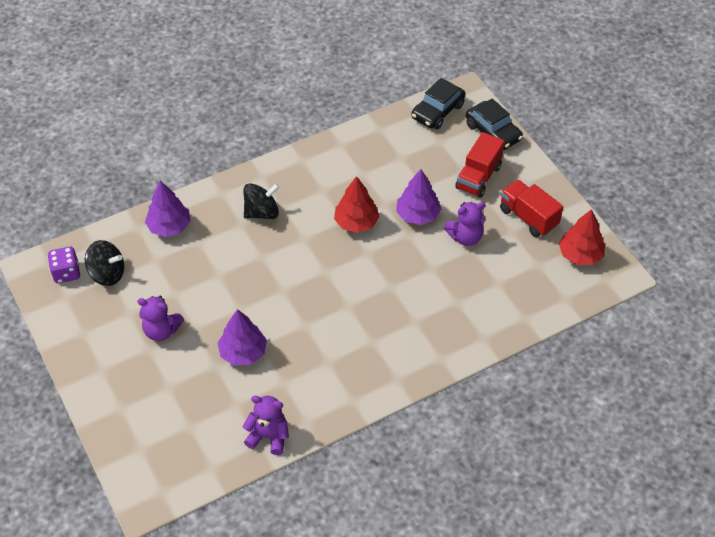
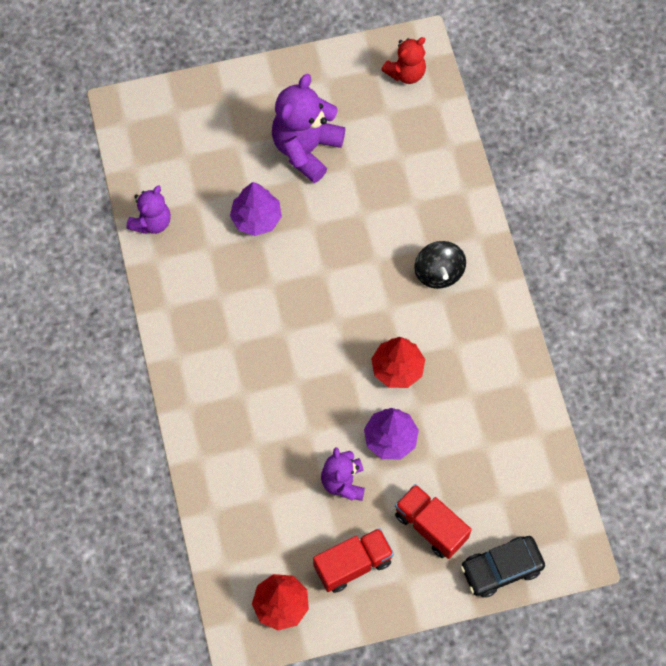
camera: 105 degrees right, 15 degrees up
purple dice [48,247,80,283] -> red teddy bear [381,37,426,84]
black spinning top [85,240,124,286] -> none
purple teddy bear [137,296,184,341] -> purple teddy bear [272,74,345,183], size x1.67
purple tree [145,181,191,237] -> none
black car [411,78,465,129] -> none

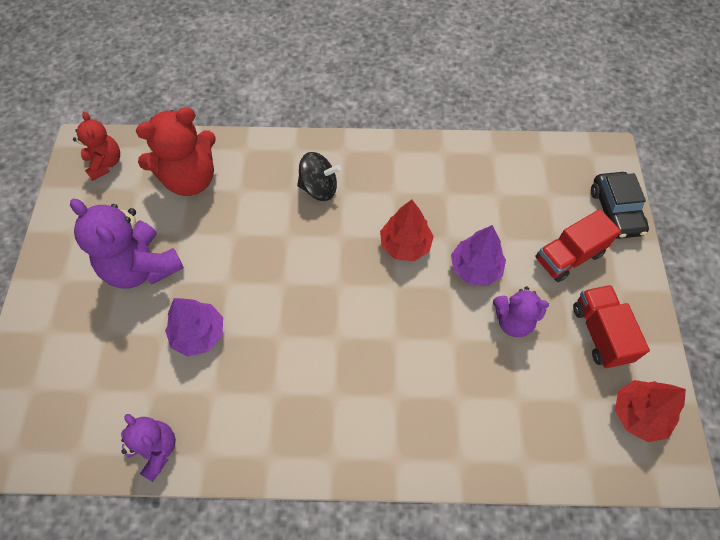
camera: 75 degrees left, 5 degrees down
none -> red teddy bear [136,107,216,196]

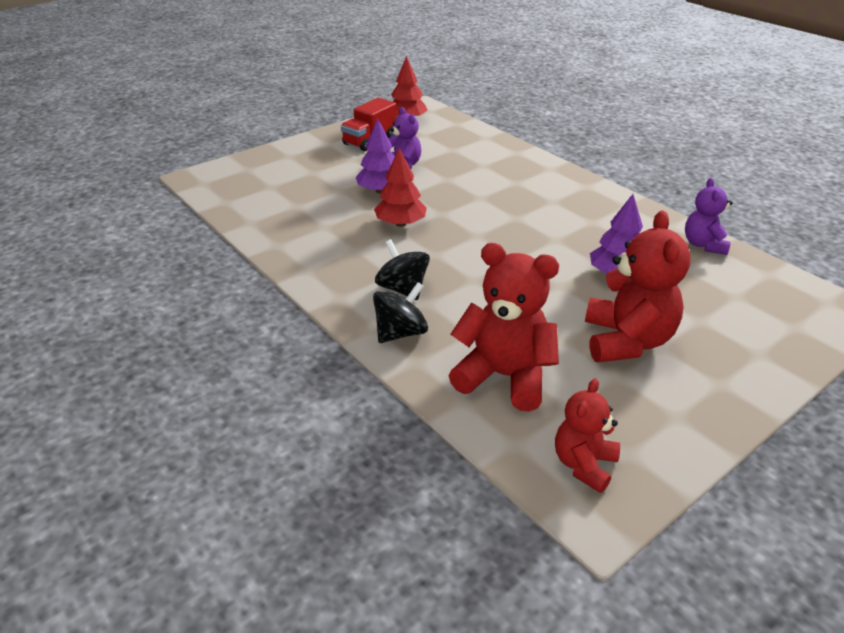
camera: 130 degrees left, 25 degrees down
purple teddy bear [70,199,184,289] -> red teddy bear [585,210,691,363]
red truck [535,209,621,282] -> none
black car [591,172,649,239] -> none
none -> black spinning top [373,282,428,343]

